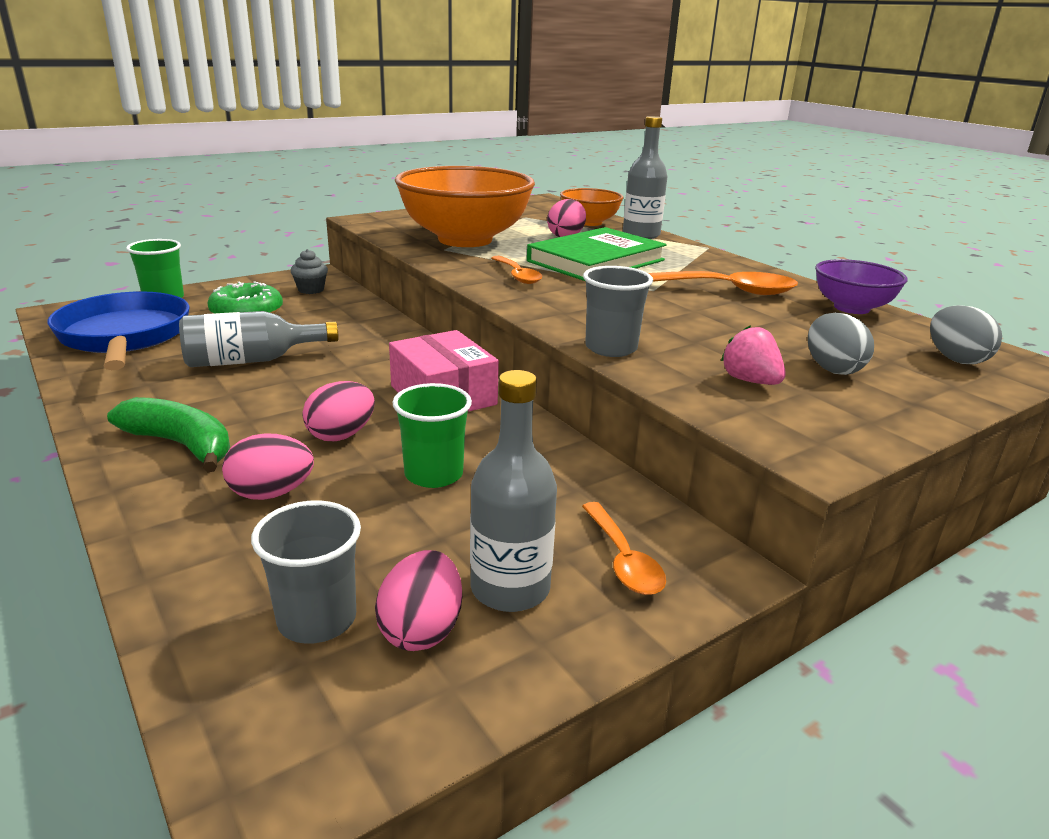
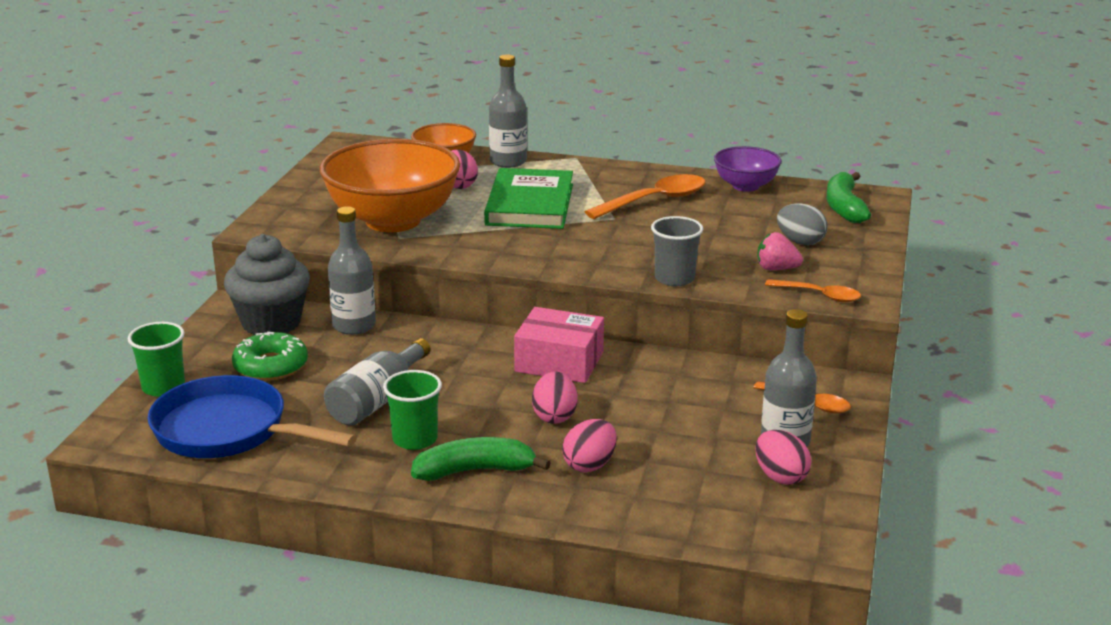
camera: 40 degrees left, 0 degrees up
grey cup [251,500,361,644] -> none
grey cupcake [290,249,328,294] -> grey cupcake [224,234,310,335], size x2.15
green cup [392,383,472,488] -> green cup moved to [383,370,442,450]
orange spoon [491,256,542,284] -> orange spoon moved to [765,279,861,302]
grey egg [930,305,1002,364] -> green banana [826,172,871,223]
none -> grey bottle [328,206,376,335]

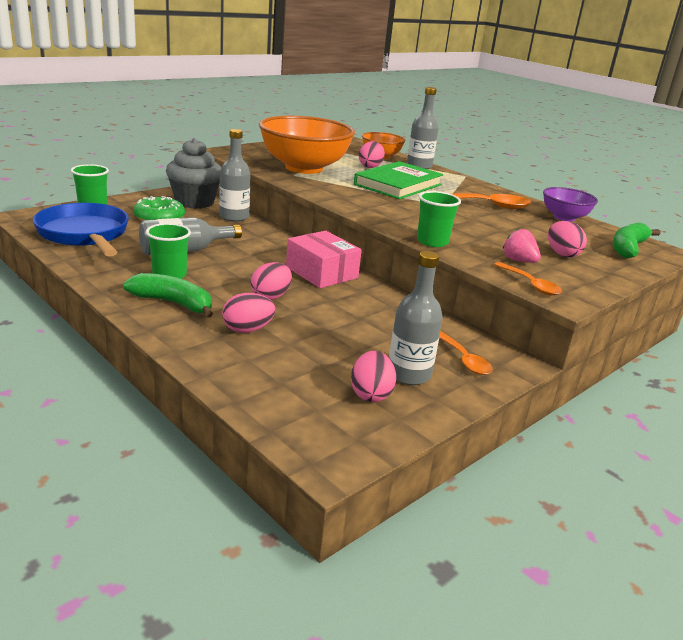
camera: 30 degrees right, 0 degrees up
grey cup [651,216,703,286] -> green cup [417,191,461,247]
grey egg [777,204,828,245] -> pink egg [548,221,587,257]

